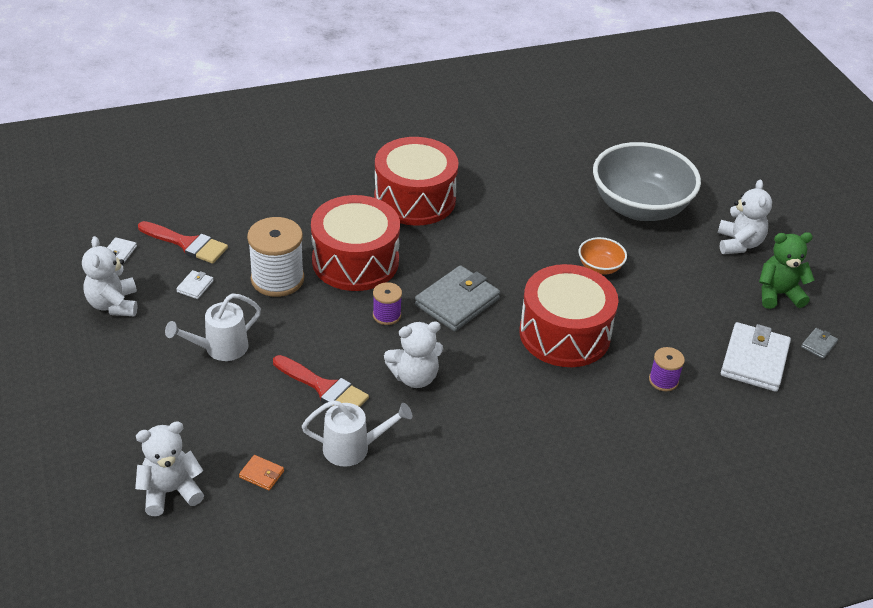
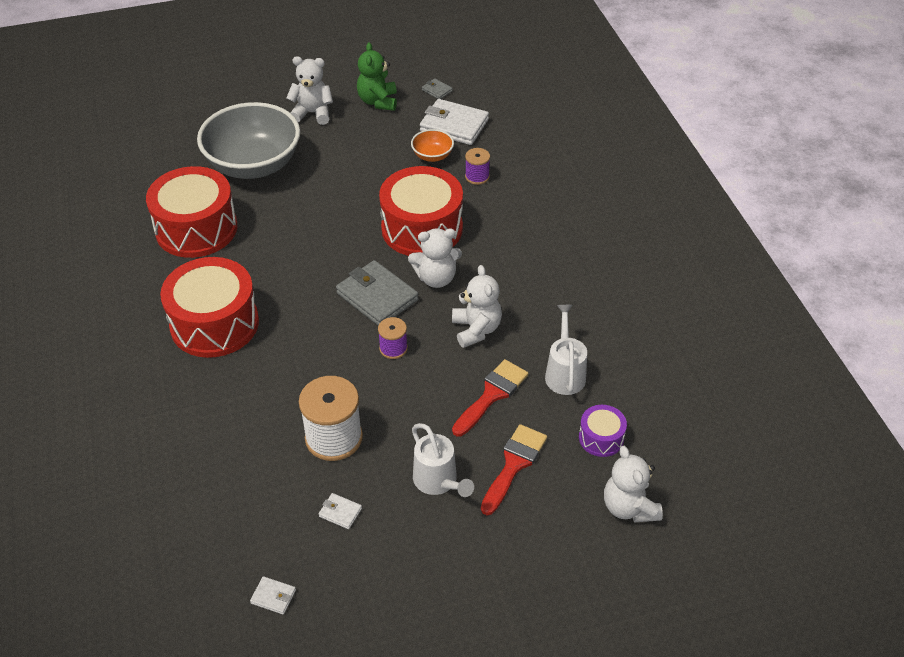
camera: 85 degrees left, 5 degrees up
white teddy bear [82,236,137,316] -> white teddy bear moved to [408,228,462,288]
red brush [138,221,228,264] -> red brush moved to [481,424,547,515]
orange wallet [239,455,284,490] -> purple drum [579,405,627,457]
red drum [311,195,400,291] -> red drum moved to [146,166,237,258]
orange bowl [578,237,627,275] -> orange bowl moved to [411,129,454,162]

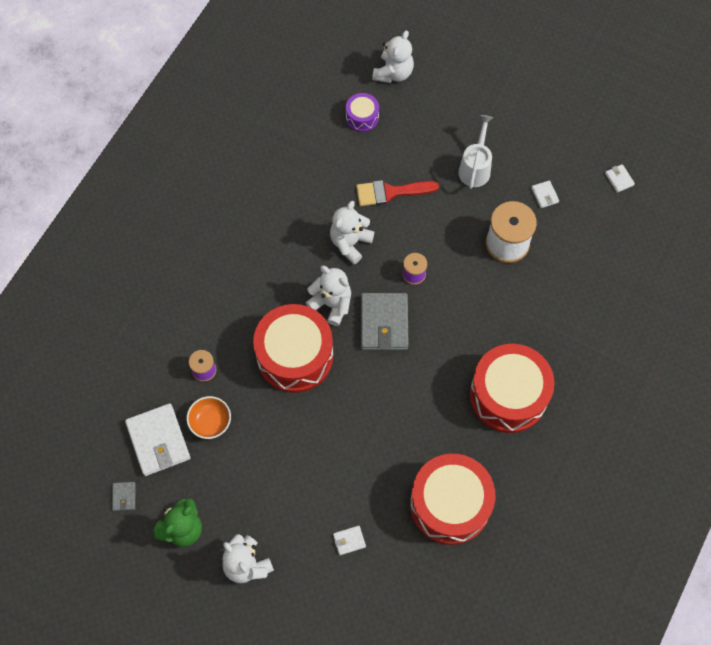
camera: 135 degrees left, 20 degrees up
grey bowl [197,102,300,179] -> white wallet [333,526,366,555]
red brush [481,424,547,515] -> none
white watering can [545,305,587,395] -> none

